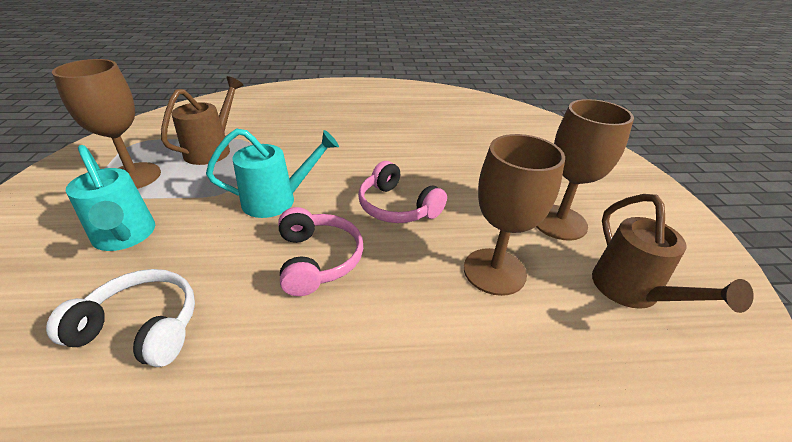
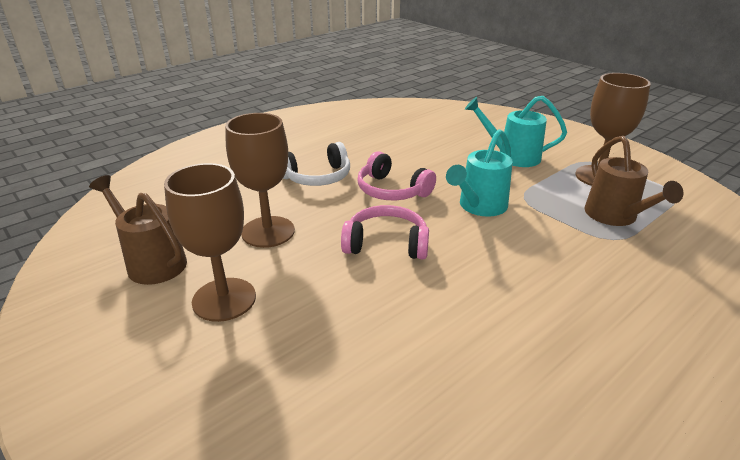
camera: 145 degrees right, 5 degrees down
white headphones [46,269,195,367] -> white headphones moved to [283,142,350,186]

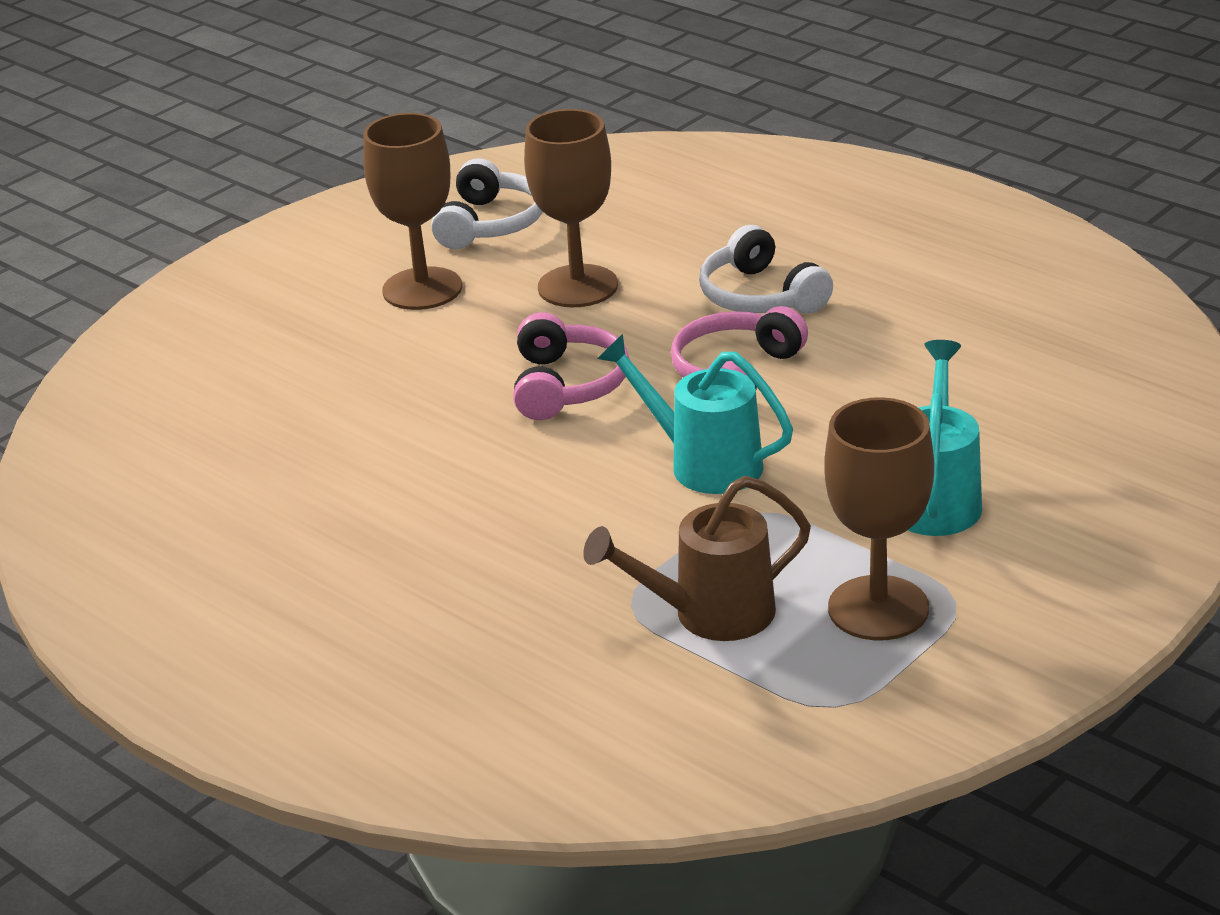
camera: 85 degrees right, 0 degrees up
brown watering can [89,175,187,285] -> white headphones [431,158,543,249]

